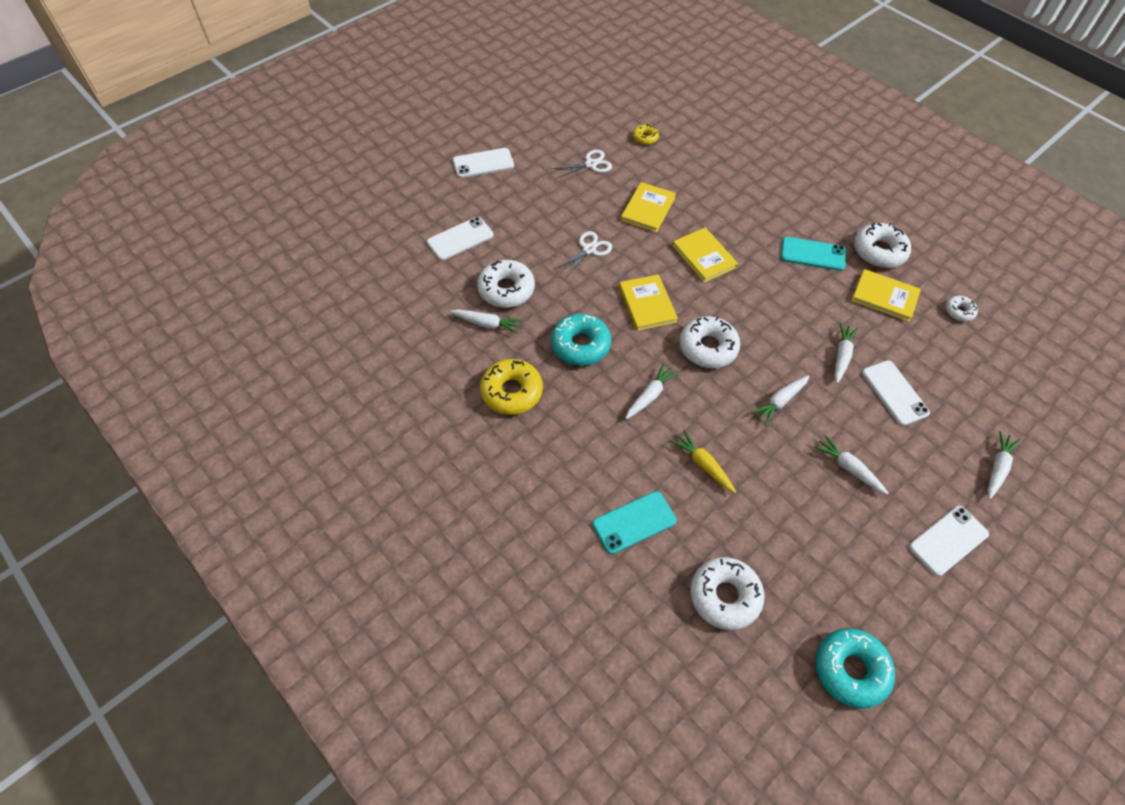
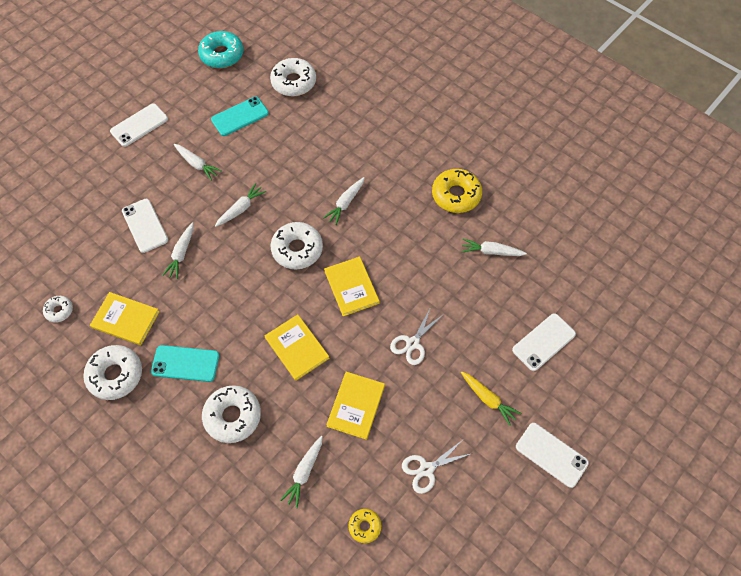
camera: 175 degrees right, 5 degrees up
white phone [453,148,514,178] -> white phone turned 60 degrees clockwise [516,423,589,488]
white donut [477,260,535,308] -> white donut moved to [202,385,261,443]
turquoise donut [551,314,611,366] -> none
turquoise phone [593,491,677,554] -> turquoise phone moved to [211,97,269,136]
yellow carrot [670,430,736,493] -> yellow carrot moved to [461,371,521,426]
white carrot [987,431,1020,499] -> white carrot moved to [280,435,323,508]

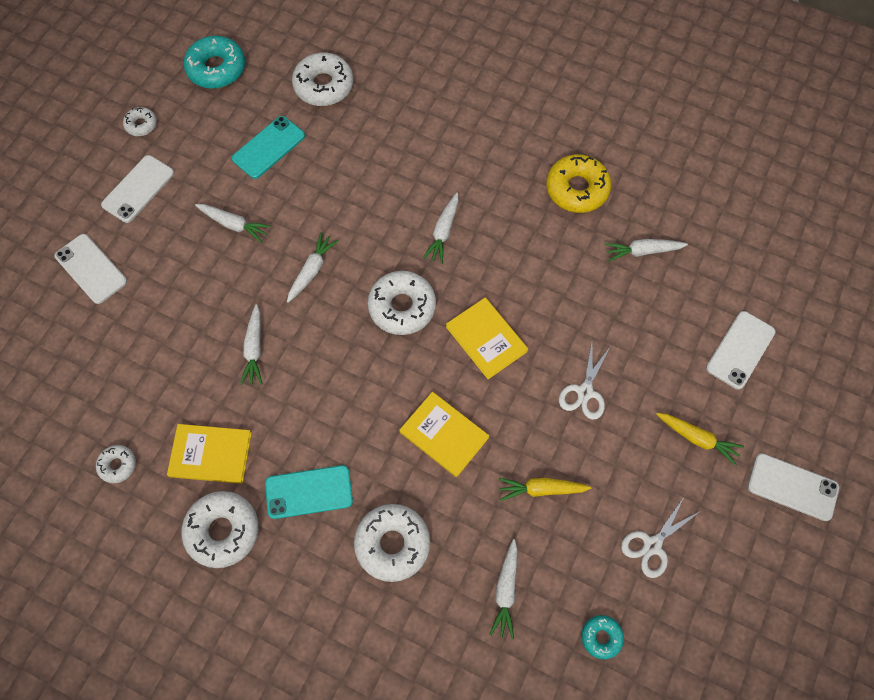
camera: 15 degrees left, 5 degrees up
white phone [122,199,168,253] -> white phone moved to [55,234,127,304]
yellow book [326,372,385,440] -> yellow carrot [499,478,592,501]
yellow donut [348,509,381,543] -> turquoise donut [582,615,624,659]
none -> white donut [123,107,157,136]

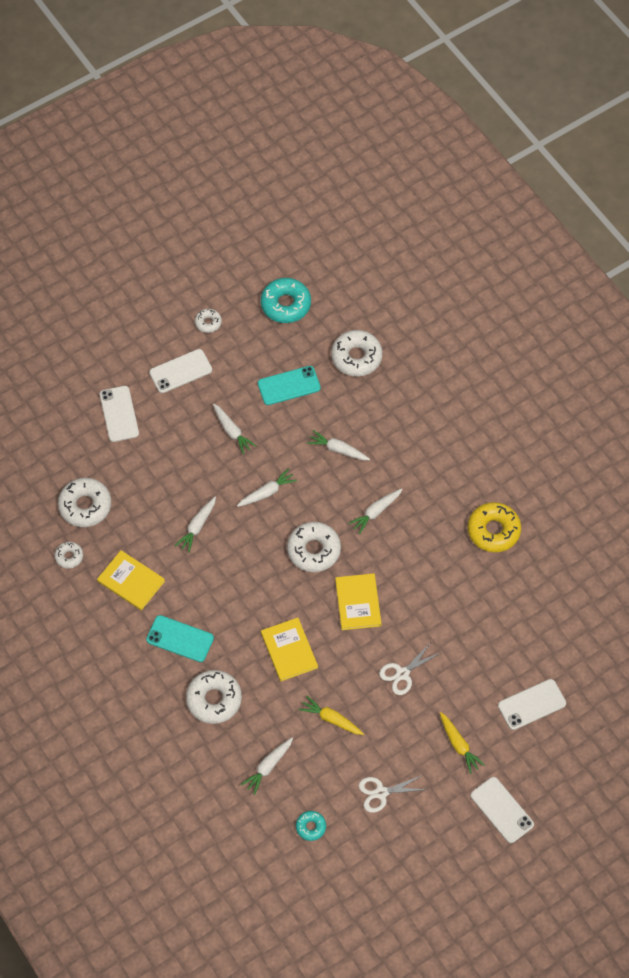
camera: 30 degrees right, 5 degrees down
white donut [181,491,259,568] -> white donut moved to [58,478,111,527]
white carrot [605,239,688,262] -> white carrot moved to [307,430,370,460]

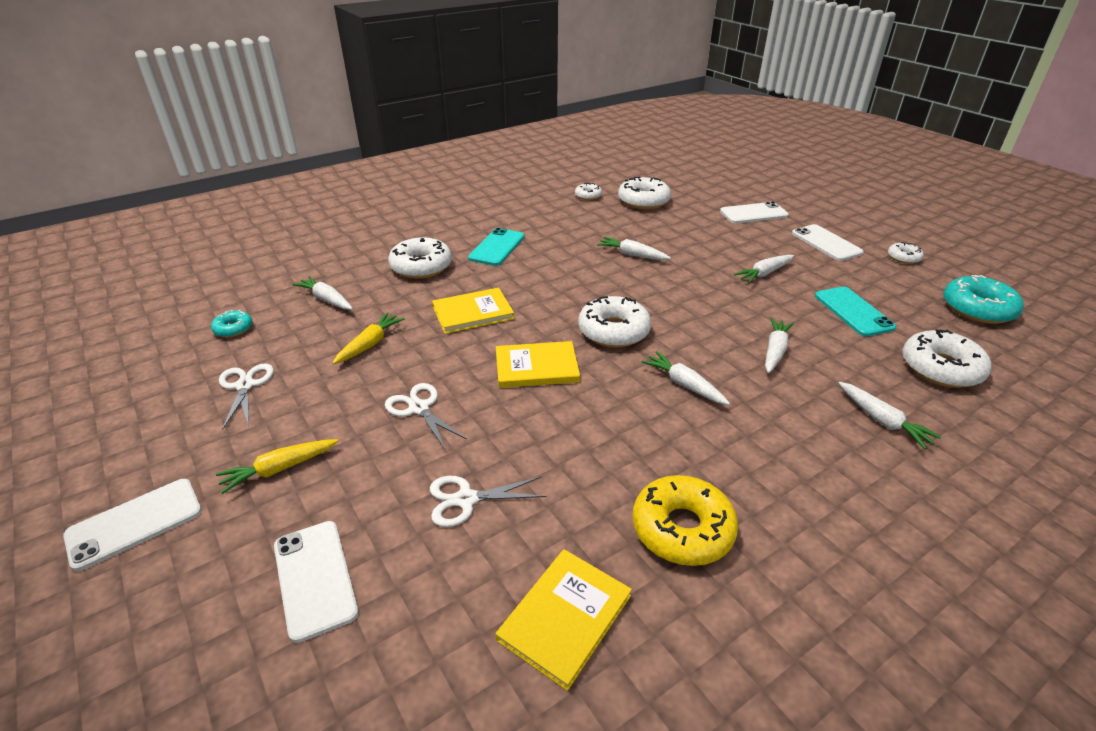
camera: 90 degrees right, 25 degrees down
yellow book [97,550,165,610] -> yellow book moved to [496,549,632,691]
white carrot [237,468,297,507] -> white carrot moved to [838,382,941,449]
none -> white scissors [430,476,547,527]

